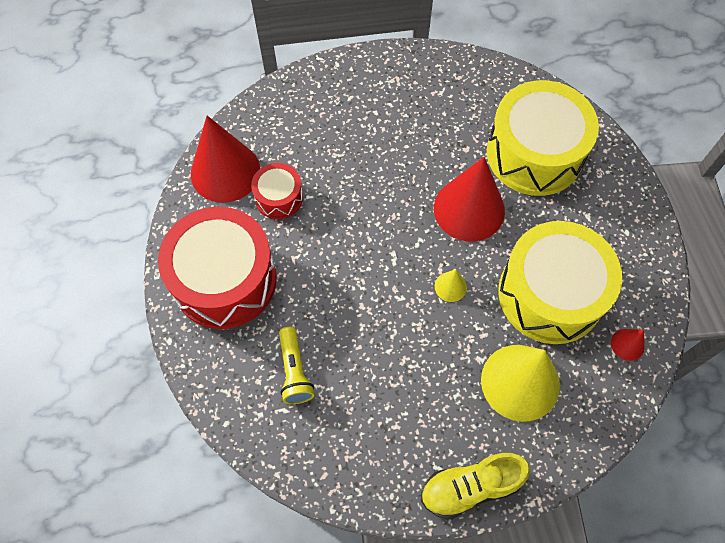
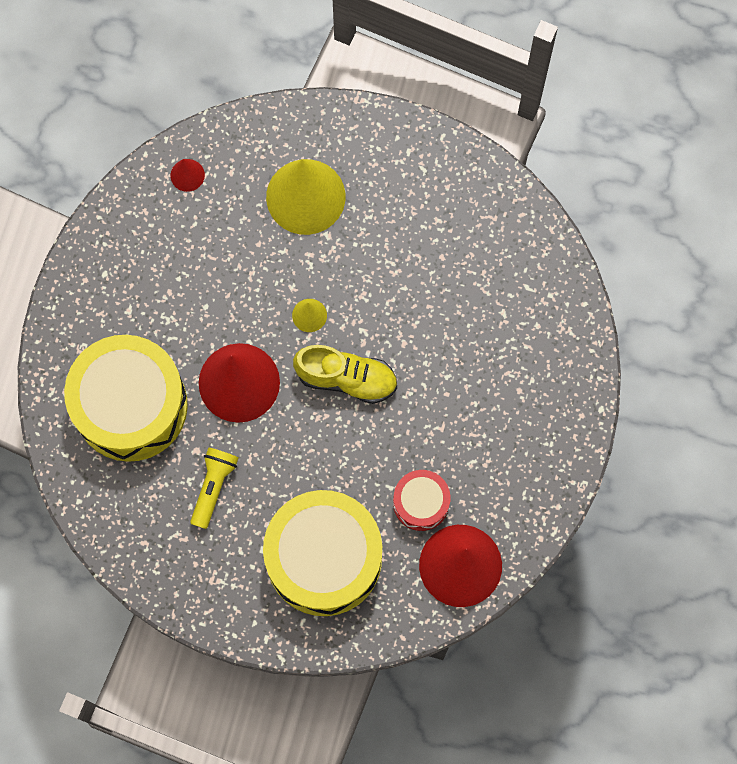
camera: 150 degrees left, 10 degrees up
red drum [158,207,277,329] -> none
yellow flashlight [279,327,314,404] -> yellow flashlight moved to [190,447,239,529]
yellow shoe [421,453,530,520] -> yellow shoe moved to [293,345,397,404]
yellow drum [498,221,622,344] -> yellow drum moved to [263,490,382,616]

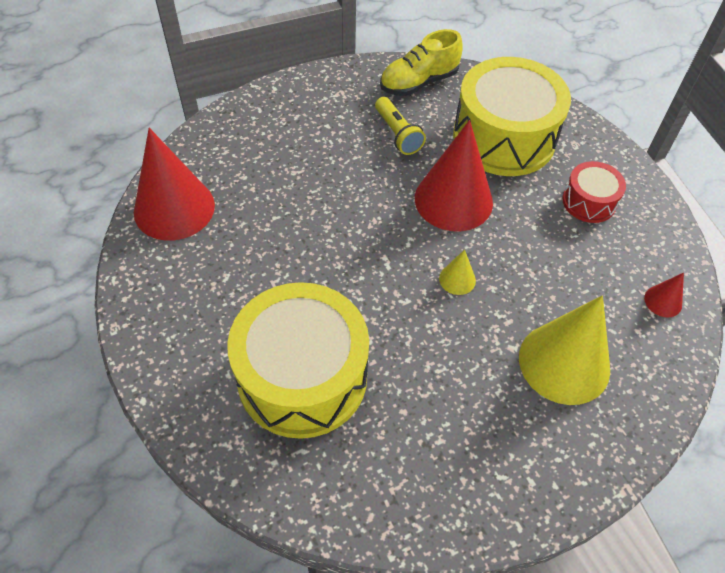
camera: 135 degrees right, 20 degrees down
yellow drum [263,490,382,616] -> yellow drum moved to [227,282,369,439]
yellow shoe [293,345,397,404] -> yellow shoe moved to [380,29,463,96]
red drum [393,470,450,531] -> red drum moved to [562,161,626,223]

